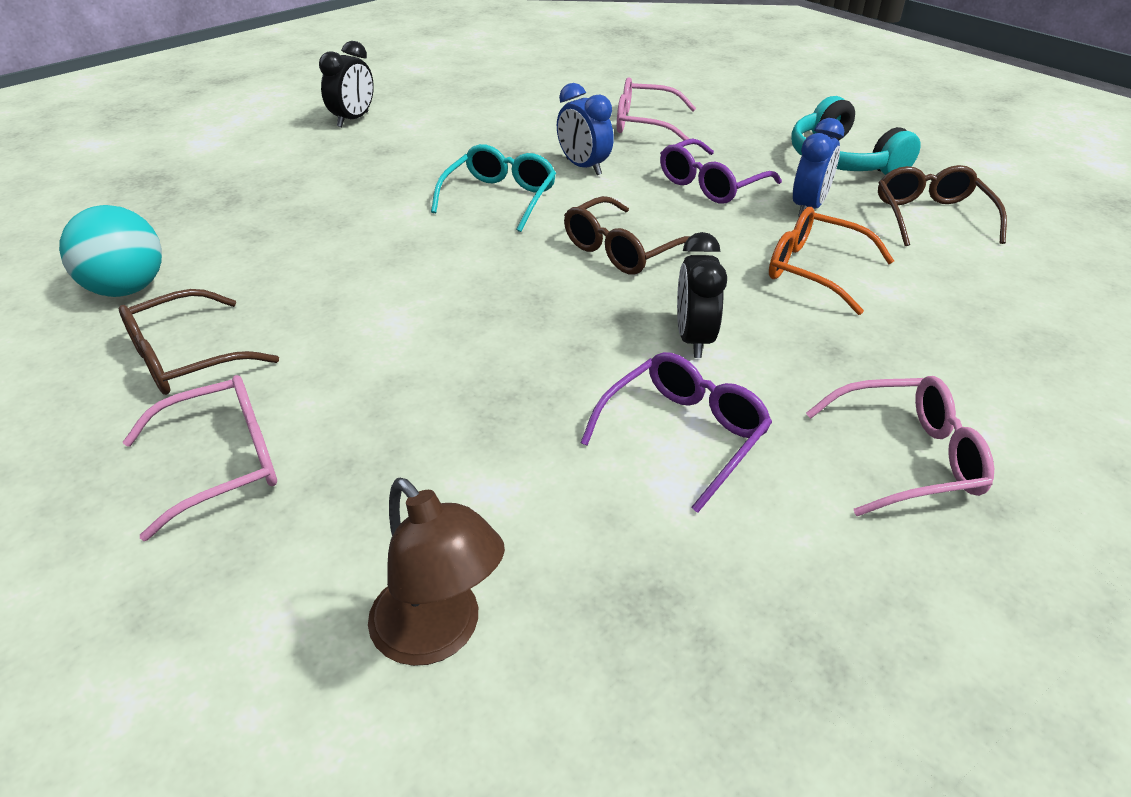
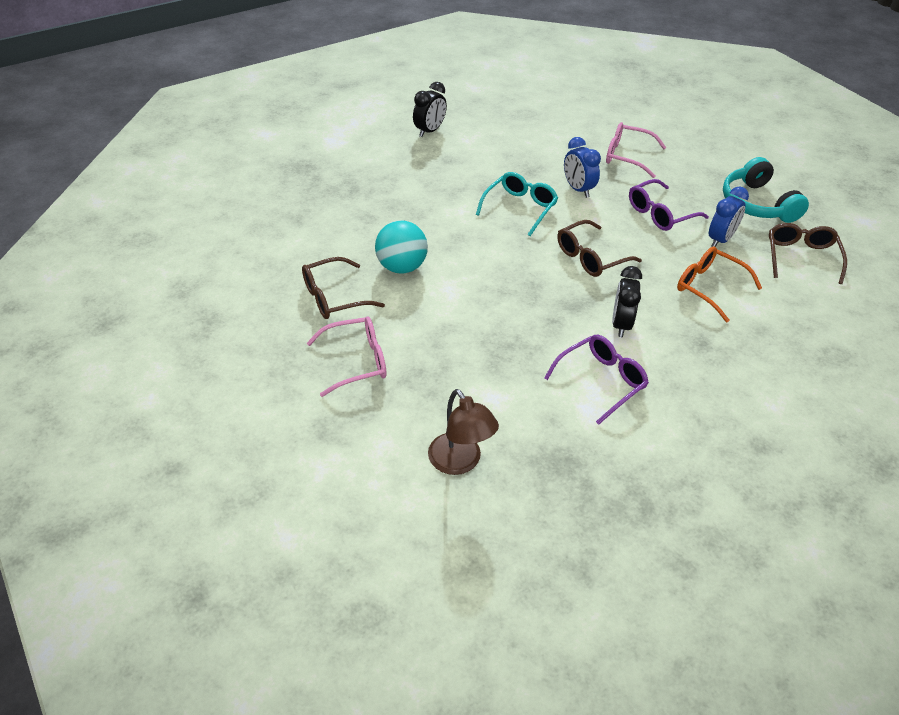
camera: 10 degrees right, 5 degrees up
turquoise ball [59,205,162,297] -> turquoise ball moved to [375,220,428,274]
pink glasses [806,376,994,516] -> none

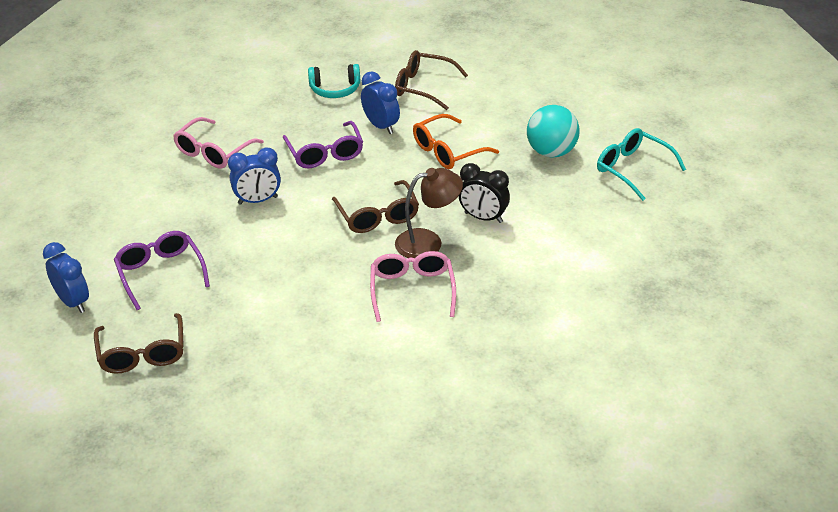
camera: 75 degrees left, 5 degrees down
brown glasses [302,257,385,319] -> brown glasses moved to [94,313,184,374]
pink glasses [307,317,386,397] -> pink glasses moved to [370,251,456,322]
turquoise ball [375,220,428,274] -> turquoise ball moved to [527,105,579,158]
black clock [413,82,447,137] -> blue clock [43,242,89,313]
brown lamp [428,389,499,475] -> brown lamp moved to [395,168,463,258]
turquoise glasses [476,172,558,236] -> turquoise glasses moved to [597,128,686,201]
purple glasses [544,335,649,425] -> purple glasses moved to [114,231,210,310]
turquoise headphones [723,157,809,223] -> turquoise headphones [308,64,360,98], size x0.65

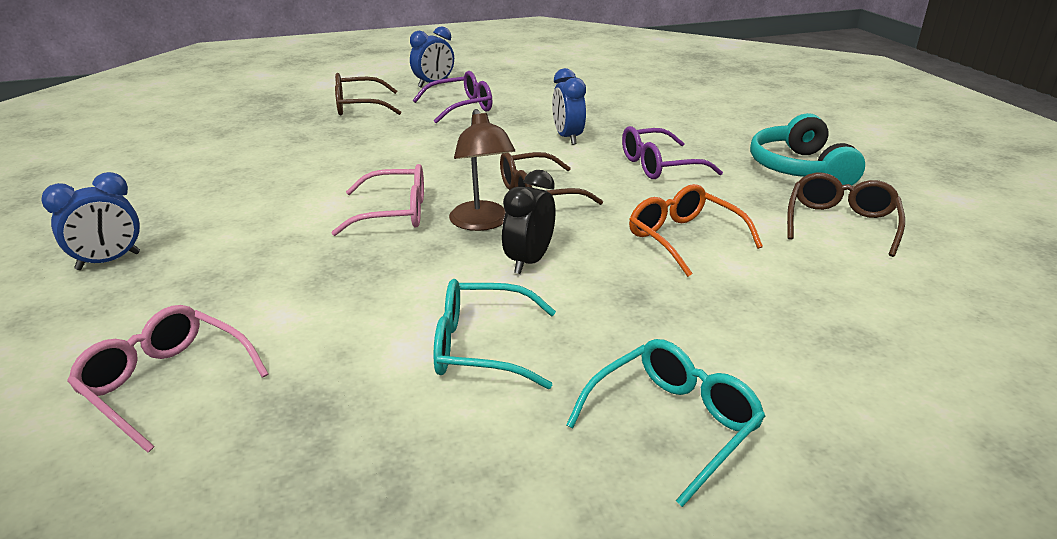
camera: 90 degrees right, 10 degrees down
pink glasses [173,117,264,169] -> pink glasses moved to [67,305,268,453]
turquoise headphones [308,64,360,98] -> turquoise headphones [750,113,865,185], size x1.53
blue clock [361,71,400,134] -> blue clock moved to [41,172,140,270]
turquoise ball [527,105,579,158] -> none
none -> turquoise glasses [433,279,556,389]

